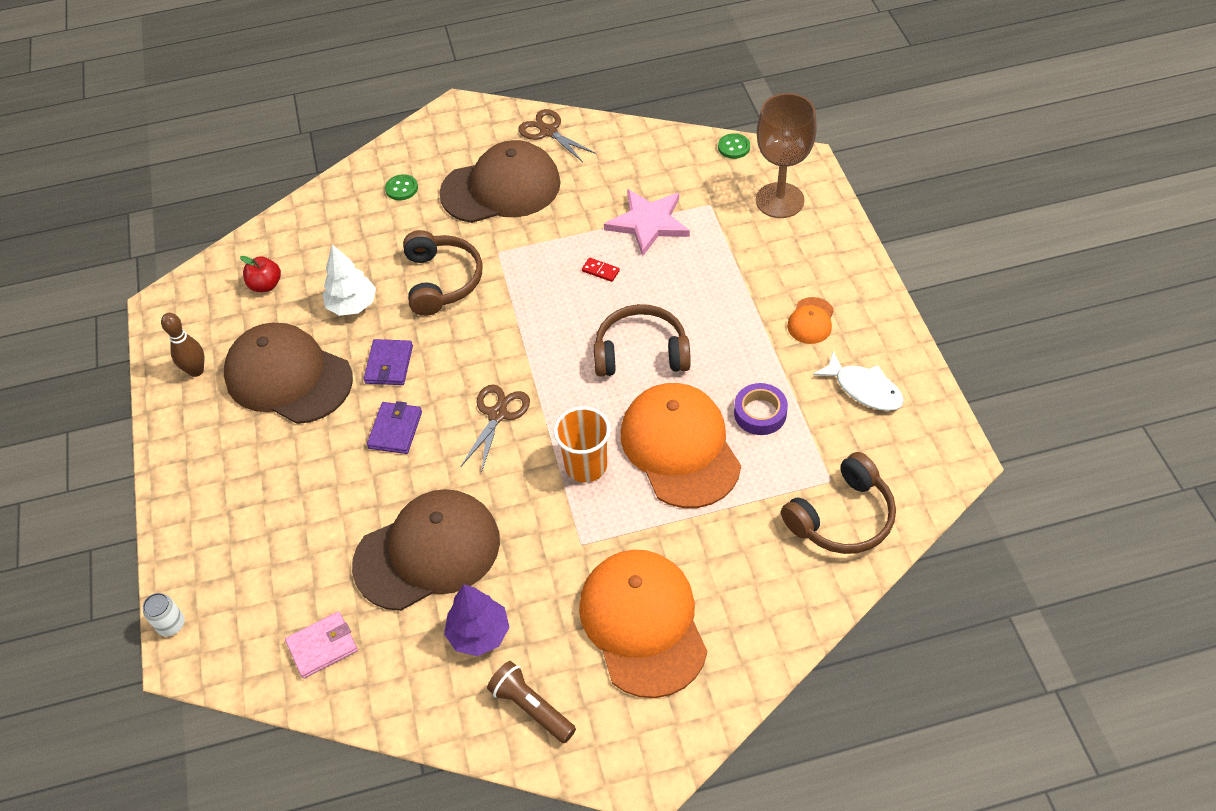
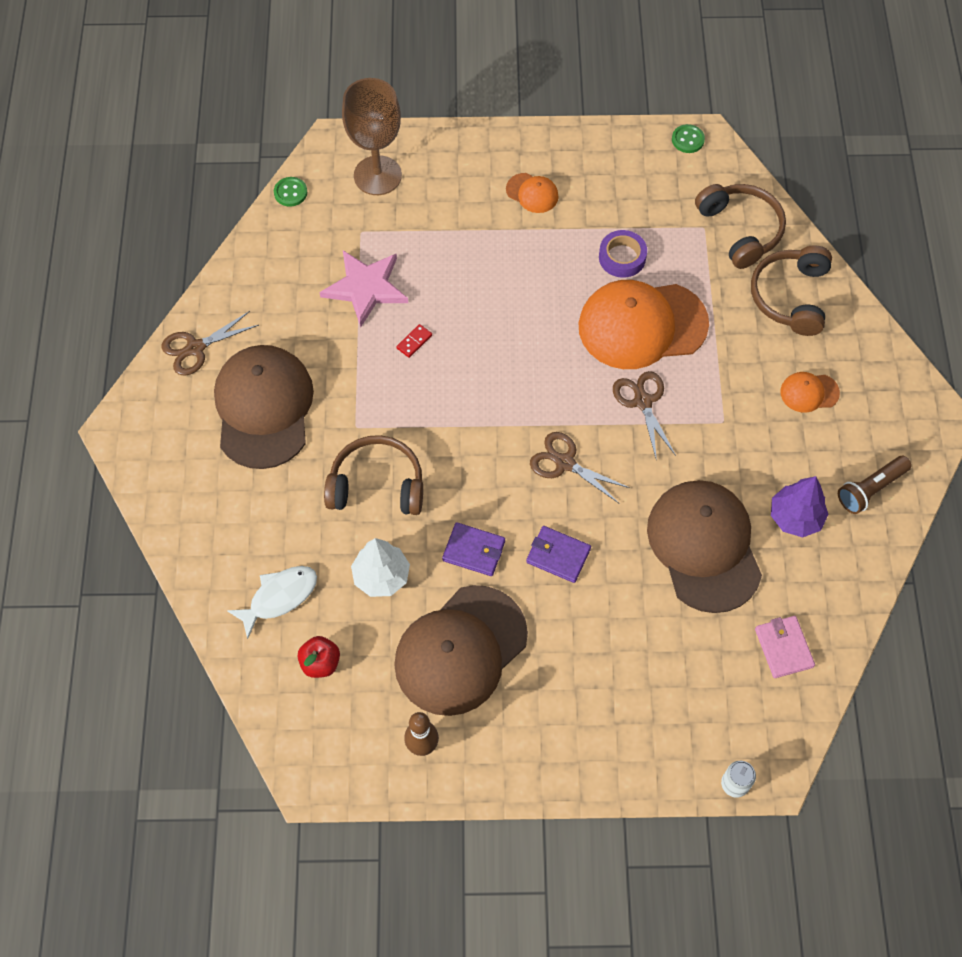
camera: 80 degrees left, 10 degrees up
green button [385,174,418,200] -> green button moved to [672,124,705,153]
orange cup [554,406,611,483] -> brown scissors [613,371,676,461]
orange cap [579,550,707,698] -> orange cap [780,372,840,413], size x0.44
brown headphones [594,304,691,376] -> brown headphones moved to [751,245,832,336]
white fish [813,352,904,411] -> white fish moved to [227,566,317,639]

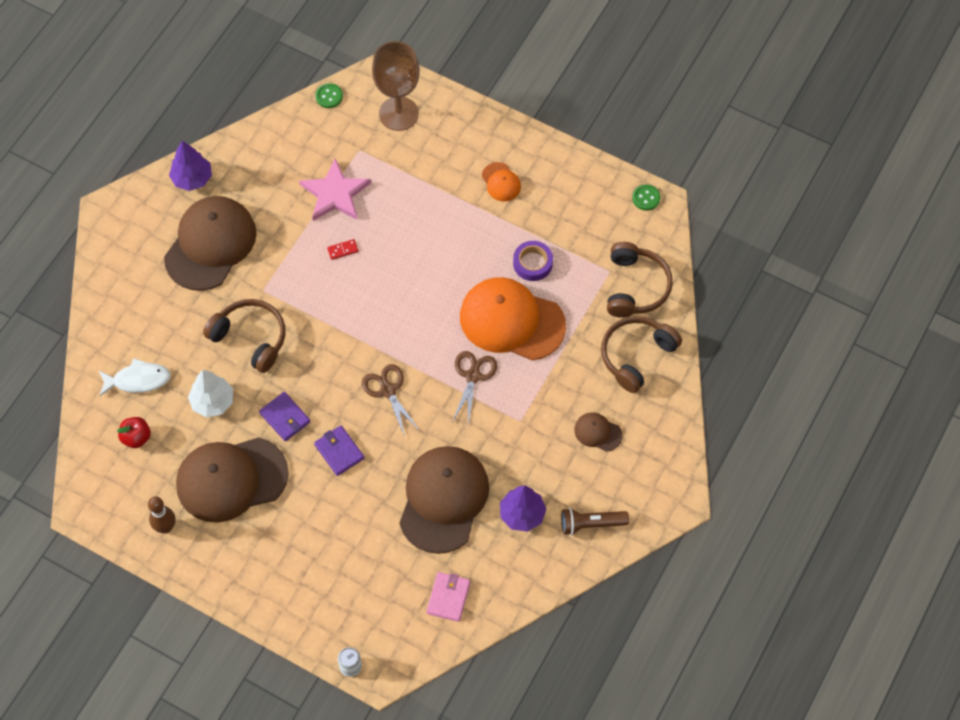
camera: 30 degrees right, 0 degrees up
brown scissors [161,311,259,376] -> purple tree [169,141,212,191]
orange cap [780,372,840,413] -> brown cap [574,412,622,452]

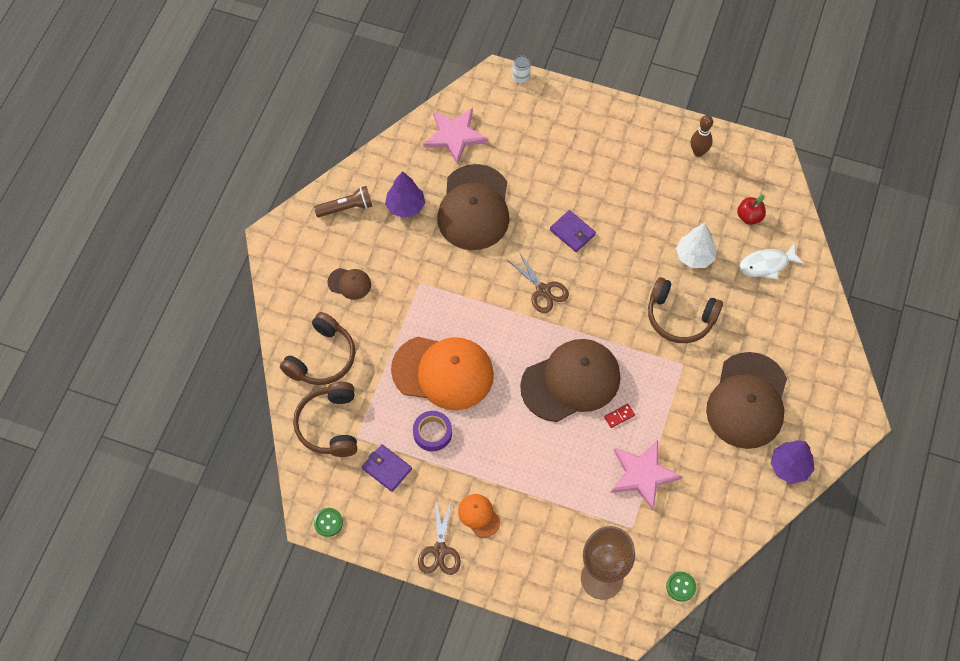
camera: 170 degrees right, 0 degrees up
brown cap [176,437,289,523] -> brown cap moved to [520,339,621,422]
purple wallet [259,392,310,441] -> purple wallet moved to [362,444,412,492]
pink wallet [427,572,471,622] -> pink star [423,108,488,165]
brown scissors [452,351,497,425] -> brown scissors moved to [418,499,461,575]

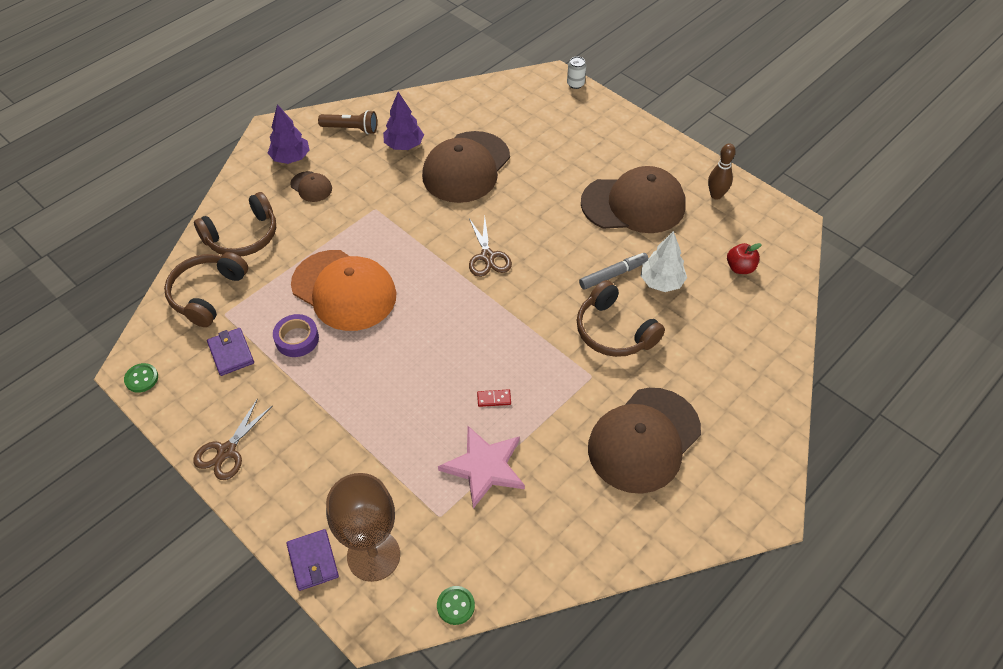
camera: 25 degrees right, 10 degrees down
pink star [423,108,488,165] -> none
orange cap [458,494,501,538] -> none
brown cap [520,339,621,422] -> brown cap moved to [581,166,686,233]
purple wallet [550,210,596,252] -> purple wallet moved to [286,529,339,591]
white fish [739,243,805,280] -> none
purple tree [770,440,815,484] -> purple tree moved to [268,104,310,164]
none -> grey marker [579,253,649,290]

